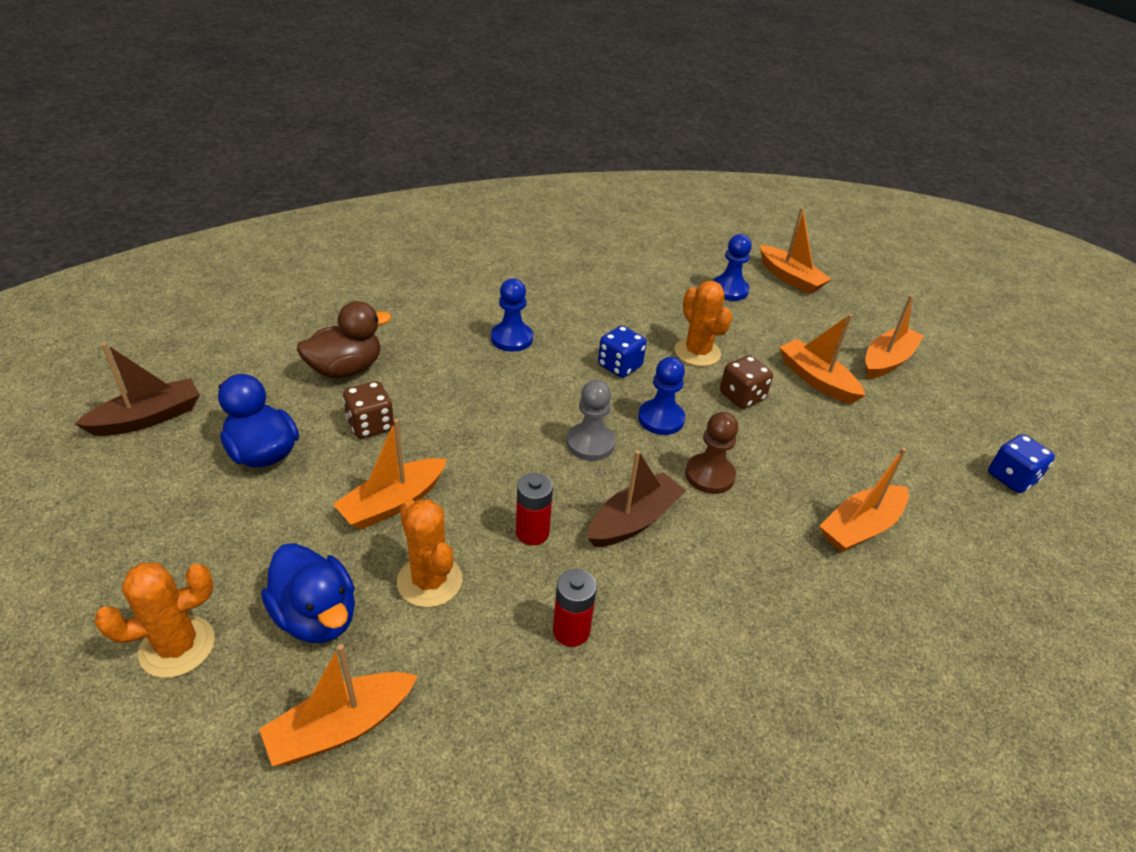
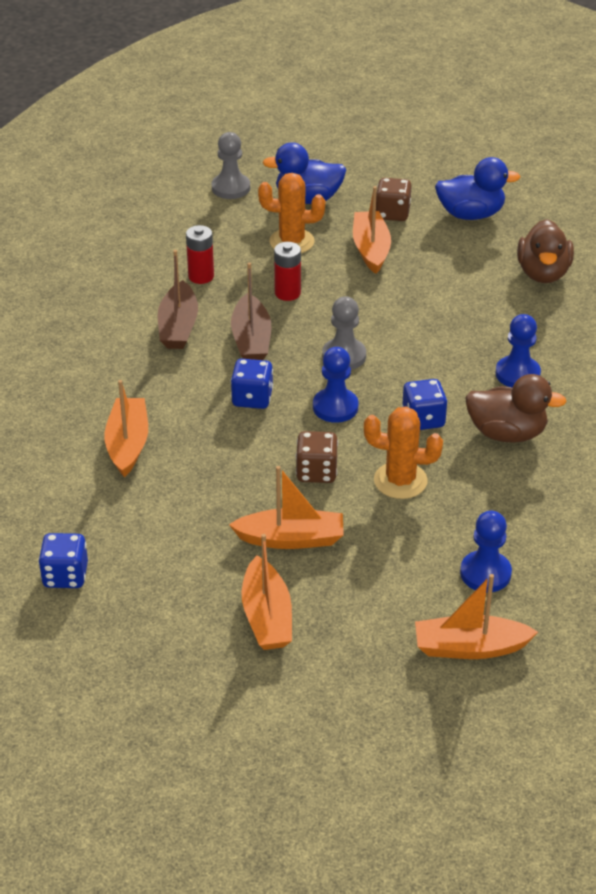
camera: 130 degrees right, 0 degrees up
brown boat [75,343,200,436] -> brown boat moved to [158,250,198,349]
orange cactus [94,562,215,678] -> none
orange boat [259,644,418,766] -> grey pawn [212,132,250,199]
brown dice [343,381,394,439] -> brown dice moved to [376,178,412,221]
brown pawn [685,412,738,494] -> blue dice [231,359,273,409]
none -> brown duck [465,374,567,443]

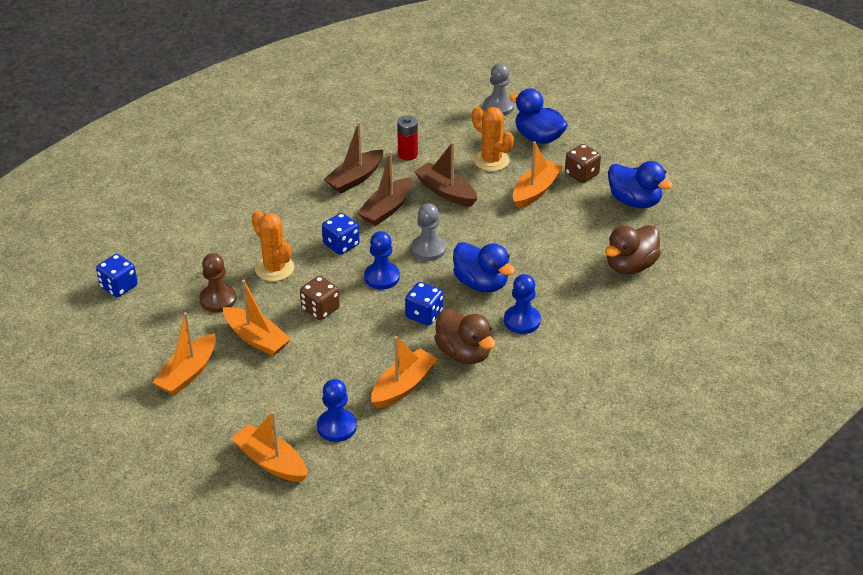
camera: 40 degrees right, 0 degrees up
orange boat [104,380,148,477] -> orange boat moved to [371,336,438,408]
red battery [274,242,301,301] -> brown boat [414,142,477,207]
orange cactus [364,406,443,499] -> orange cactus moved to [252,210,294,281]
none -> brown pawn [199,253,236,312]
none -> blue duck [453,242,515,293]

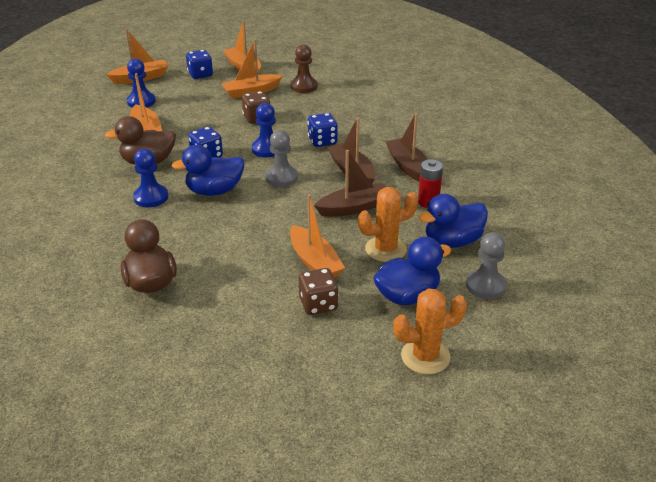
camera: 115 degrees right, 5 degrees down
blue dice [96,254,138,297] -> blue dice moved to [186,50,213,79]
orange cactus [252,210,294,281] -> orange cactus moved to [393,288,467,374]
blue duck [608,161,673,208] -> blue duck moved to [419,194,488,248]

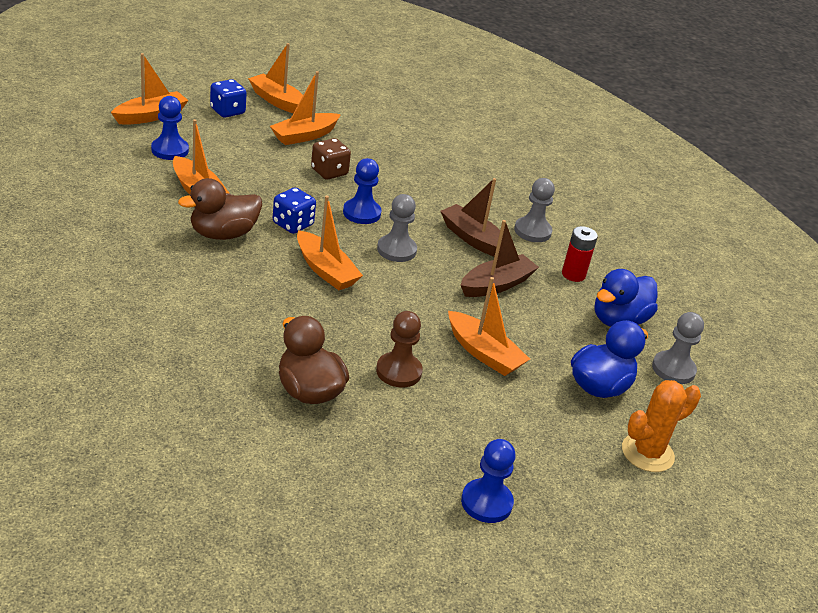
camera: 20 degrees left, 0 degrees up
blue pawn [133,149,168,207] -> blue pawn moved to [461,439,516,523]
blue duck [172,145,244,196] -> orange boat [297,195,363,290]
brown pawn [290,44,318,93] -> brown pawn moved to [376,311,423,387]
brown dice [299,268,339,315] -> none
blue dice [308,113,338,147] -> none
orange cactus [358,187,418,262] -> none
brown boat [386,113,428,182] -> grey pawn [514,178,555,242]

